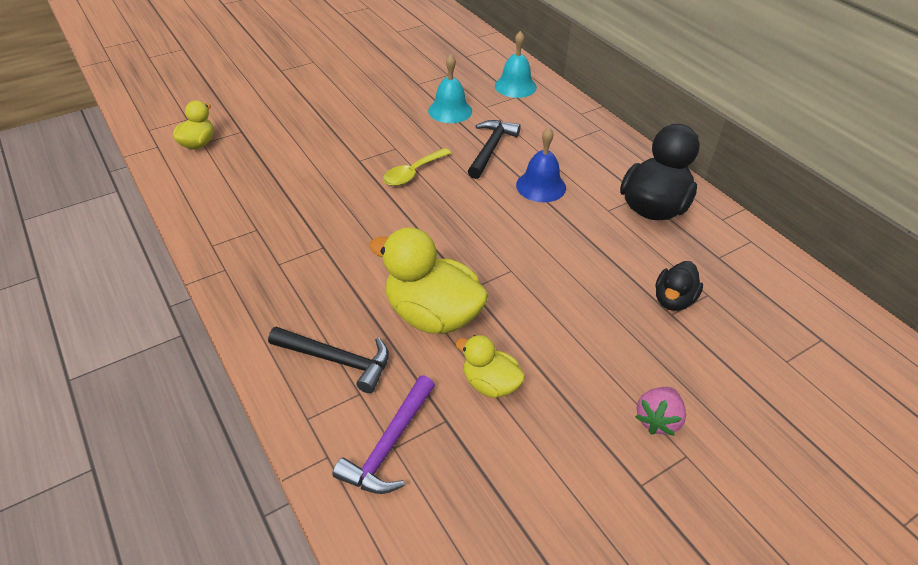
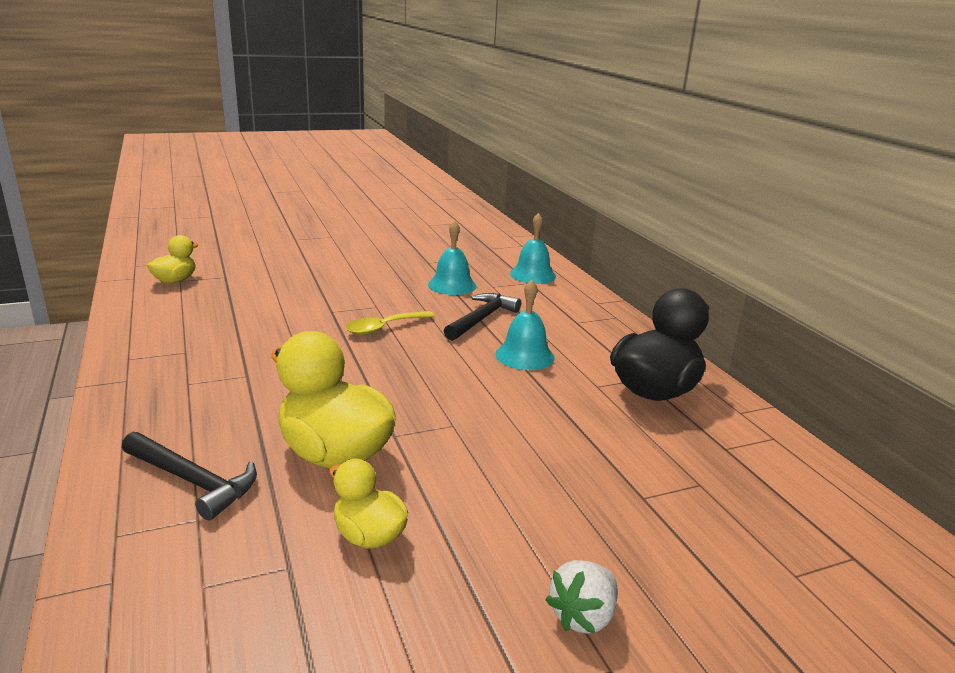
camera: 10 degrees right, 20 degrees down
purple hammer [332,375,435,494] -> none
blue bell [516,127,566,202] -> turquoise bell [495,280,555,370]
pink strawberry [635,387,686,436] -> white strawberry [545,560,618,634]
black duck [655,261,703,311] -> none

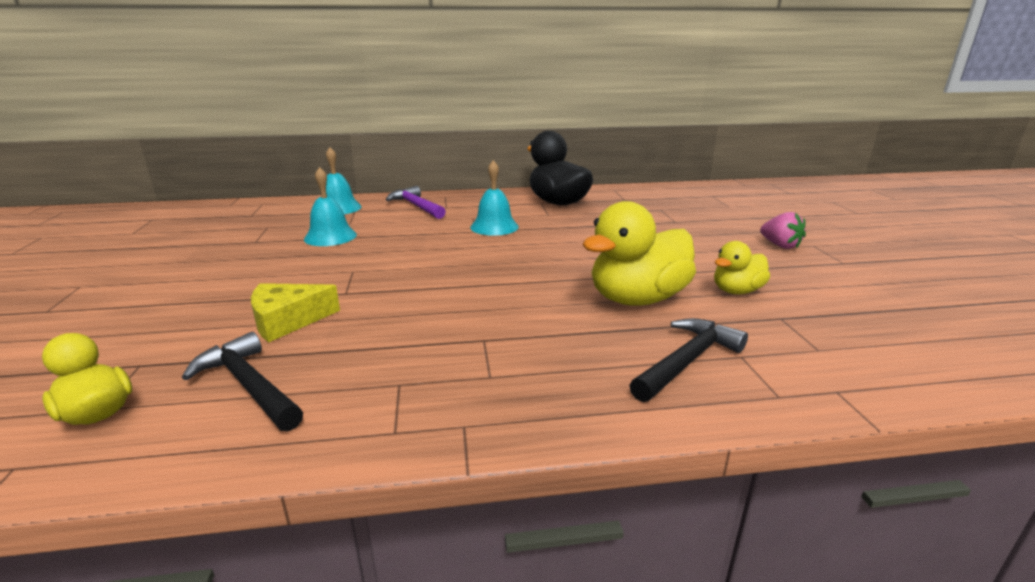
camera: 75 degrees left, 0 degrees up
yellow spoon [345,311,435,335] -> none
black hammer [444,293,521,341] -> black hammer moved to [182,332,303,431]
white strawberry [545,560,618,634] -> pink strawberry [760,212,806,249]
none -> yellow cheese [251,283,340,342]
none -> purple hammer [386,186,446,219]

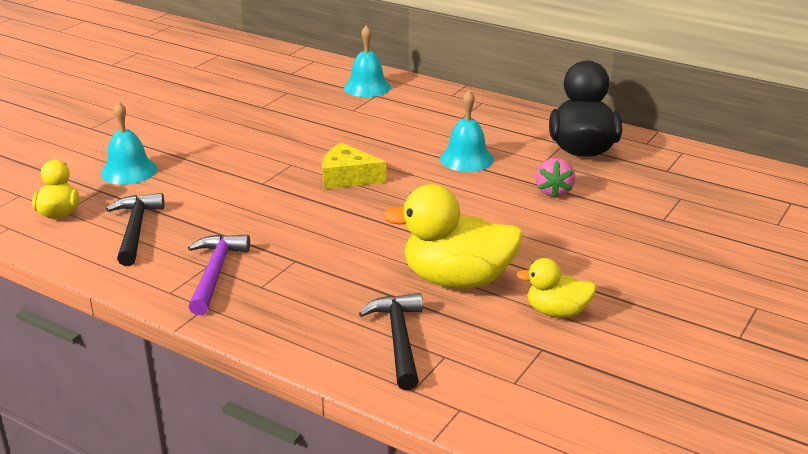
camera: 40 degrees right, 5 degrees up
yellow cheese [251,283,340,342] -> yellow cheese moved to [322,143,386,189]
turquoise bell [304,167,357,246] -> turquoise bell moved to [101,101,157,185]
purple hammer [386,186,446,219] -> purple hammer moved to [188,234,250,315]
black hammer [629,318,748,402] -> black hammer turned 90 degrees counterclockwise [359,293,423,390]
pink strawberry [760,212,806,249] -> pink strawberry moved to [536,158,575,198]

